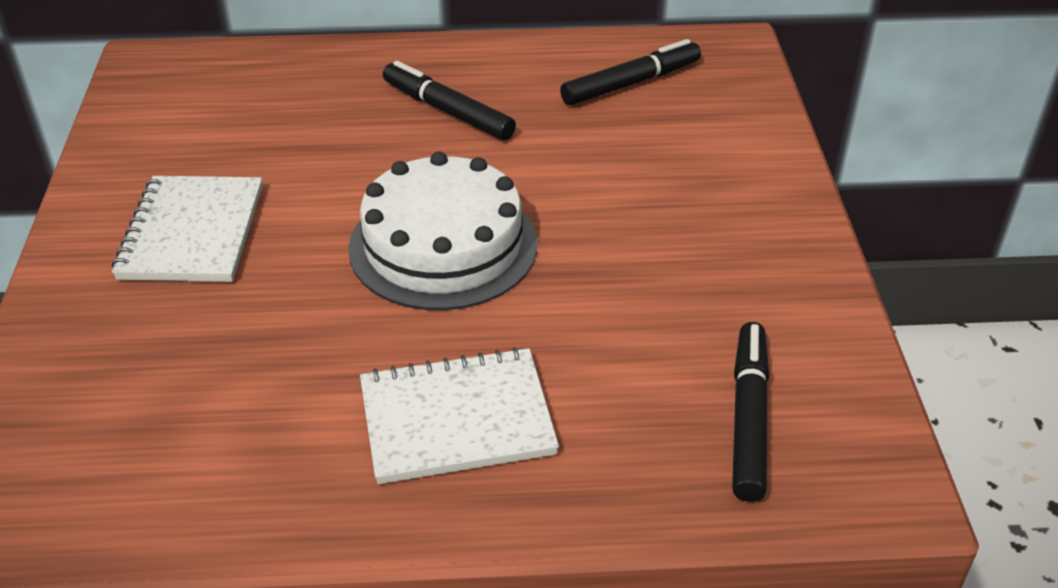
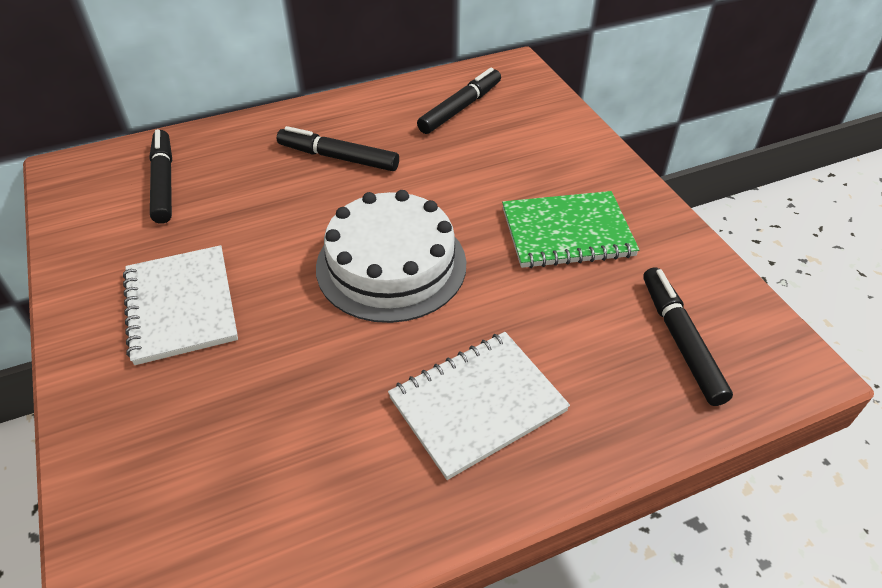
camera: 20 degrees left, 5 degrees up
none -> black marker [149,129,172,224]
none -> green notebook [502,191,639,268]

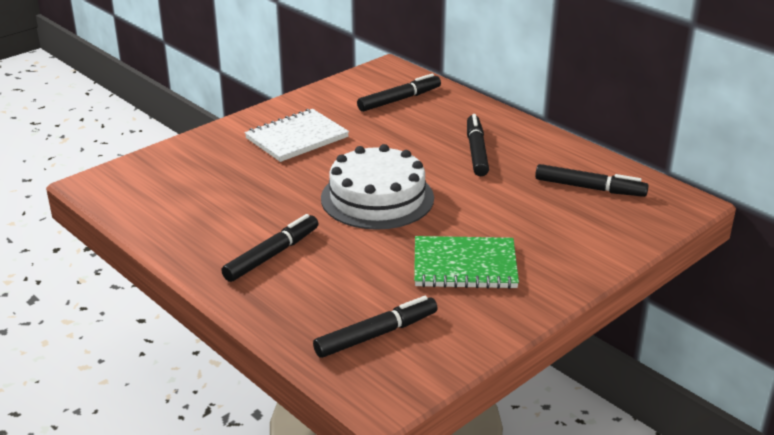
camera: 70 degrees right, 15 degrees down
white notebook [388,332,570,480] -> black marker [221,214,318,282]
green notebook [502,191,639,268] -> green notebook turned 60 degrees counterclockwise [414,236,519,289]

